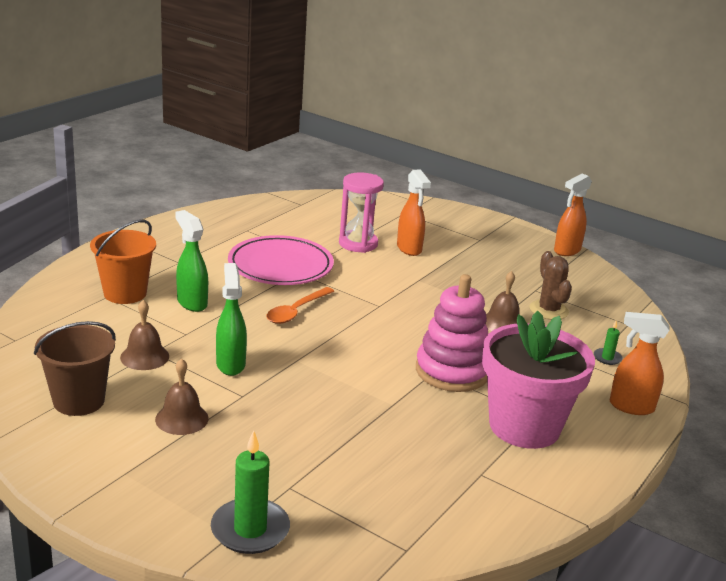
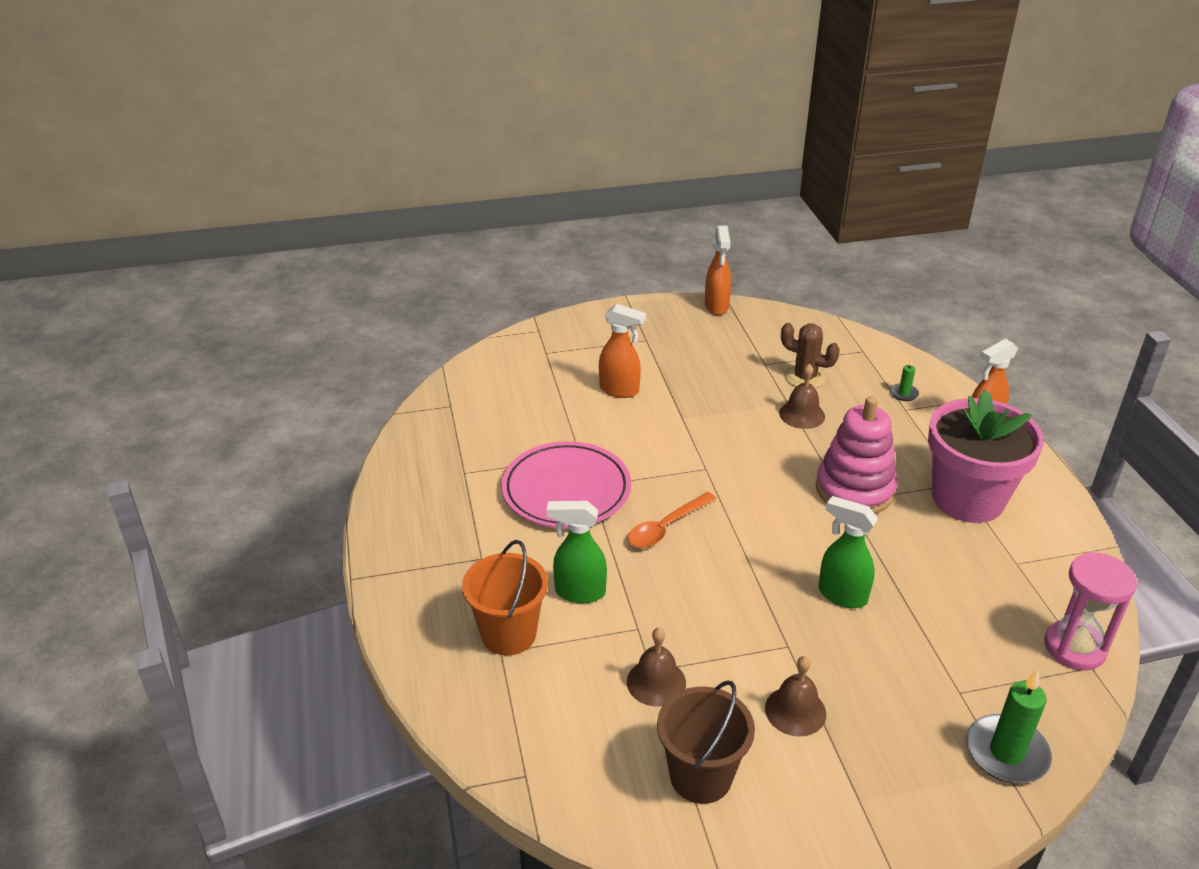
camera: 45 degrees left, 10 degrees up
green spray bottle [216,263,247,376] -> green spray bottle moved to [819,496,878,608]
orange spoon [266,287,334,324] -> orange spoon turned 60 degrees clockwise [628,492,716,548]
pink hourglass [339,172,384,253] -> pink hourglass moved to [1045,552,1137,670]

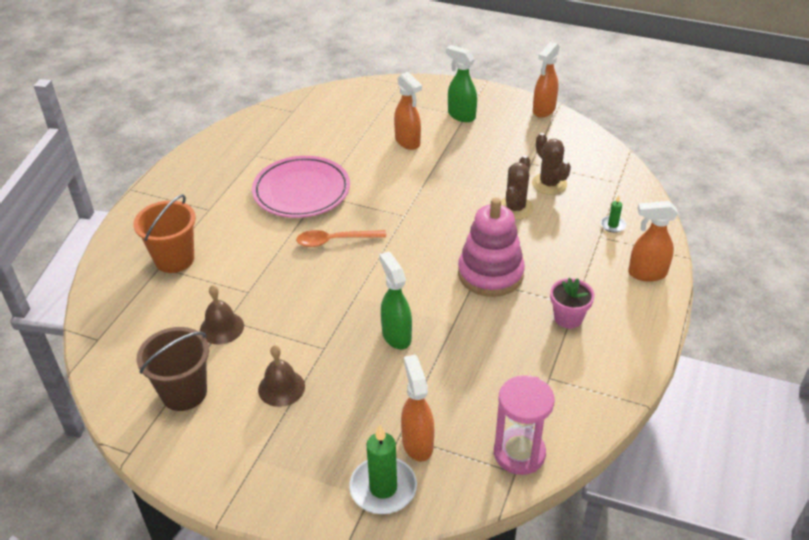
camera: 35 degrees right, 5 degrees up
green spray bottle [547,501,607,603] -> green spray bottle moved to [446,45,477,122]
brown bell [779,364,825,429] -> brown cactus [501,155,534,220]
pink flower pot [928,390,1044,523] -> pink flower pot [550,278,595,329], size x0.46
none -> orange spray bottle [401,355,434,461]

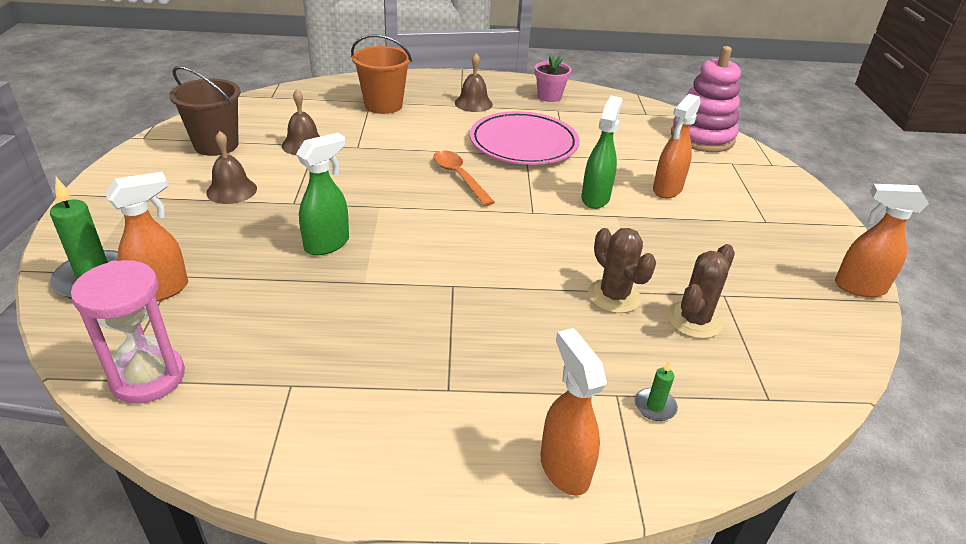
camera: 65 degrees right, 5 degrees down
green spray bottle [446,45,477,122] -> green spray bottle moved to [581,96,623,209]
pink stacking toy [458,198,525,297] -> pink stacking toy moved to [671,46,741,152]
brown cactus [501,155,534,220] -> brown cactus turned 60 degrees clockwise [588,228,656,313]
pink flower pot [550,278,595,329] -> pink flower pot moved to [535,55,571,102]
none -> brown bell [455,53,493,112]

